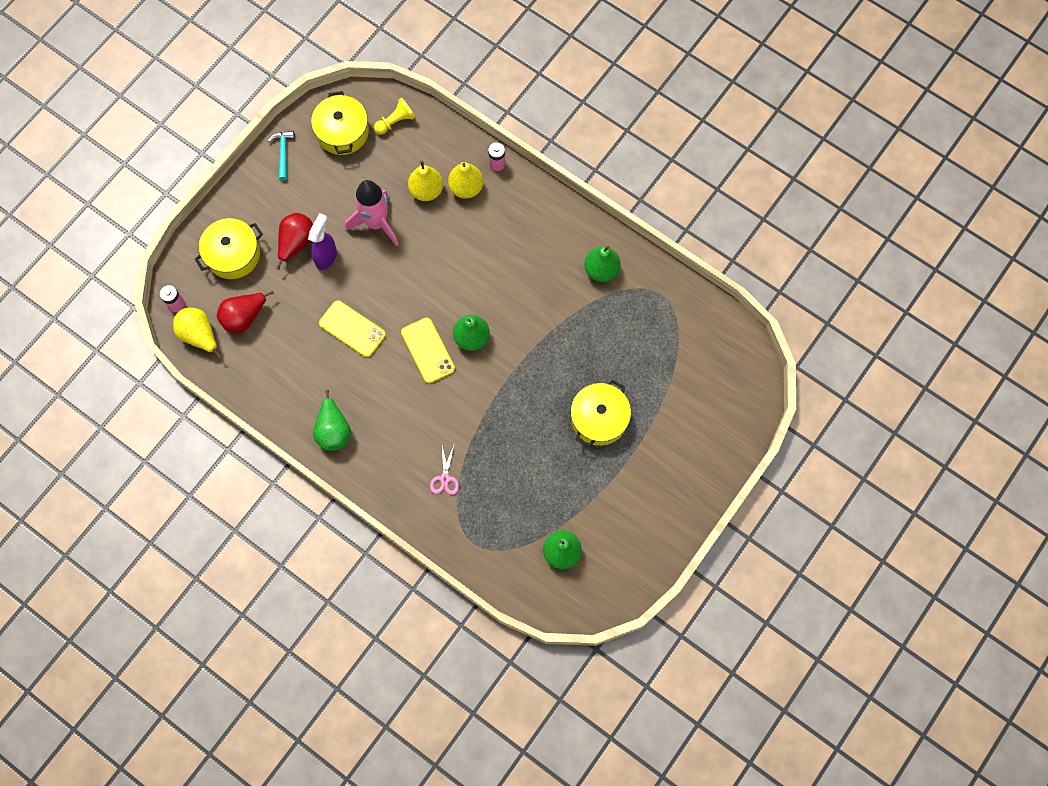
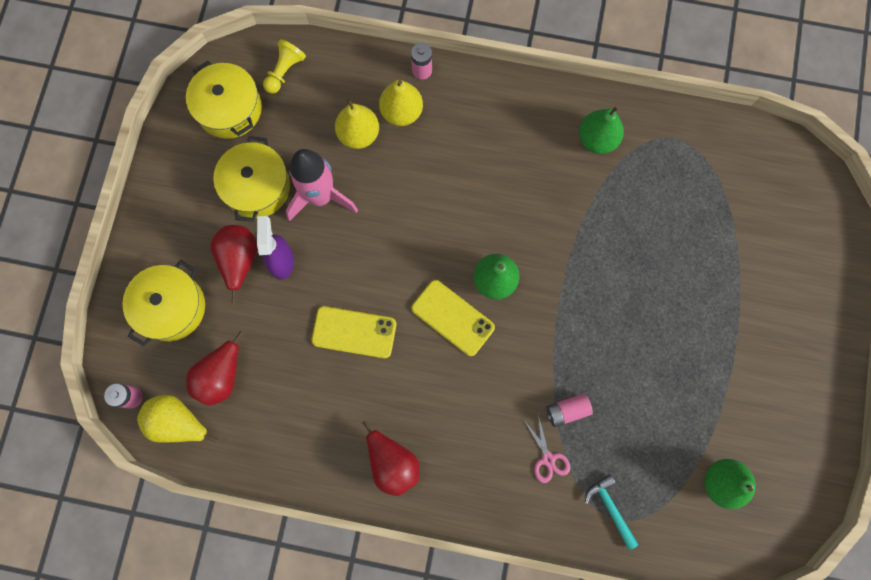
camera: 25 degrees left, 5 degrees up
turquoise hammer [268,131,295,181] -> turquoise hammer moved to [585,474,638,550]
green pear [313,390,351,451] -> red pear [363,421,420,496]
yellow pot [570,379,631,447] -> yellow pot moved to [213,136,290,222]
none -> pink battery [546,394,593,427]

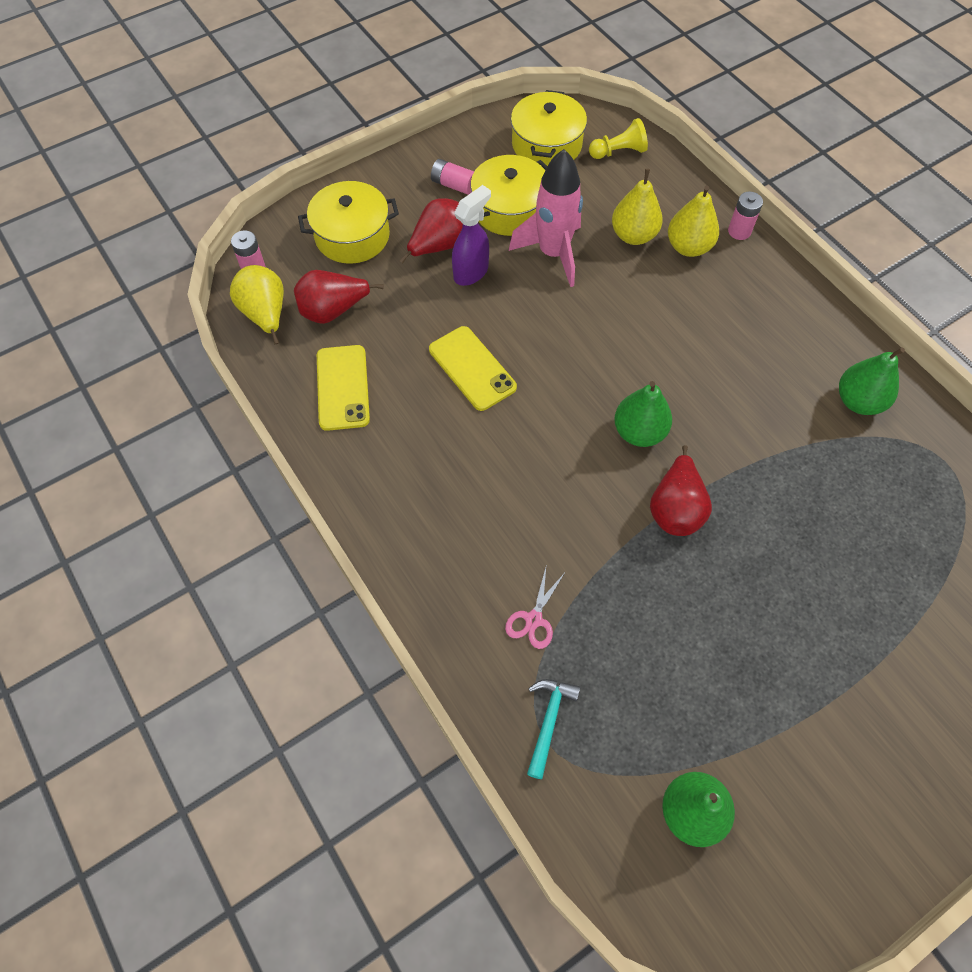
camera: 45 degrees right, 15 degrees down
red pear [363,421,420,496] -> red pear moved to [650,445,712,536]
yellow phone [411,280,495,356] -> yellow phone moved to [317,345,370,431]
pink battery [546,394,593,427] -> pink battery moved to [431,159,474,195]

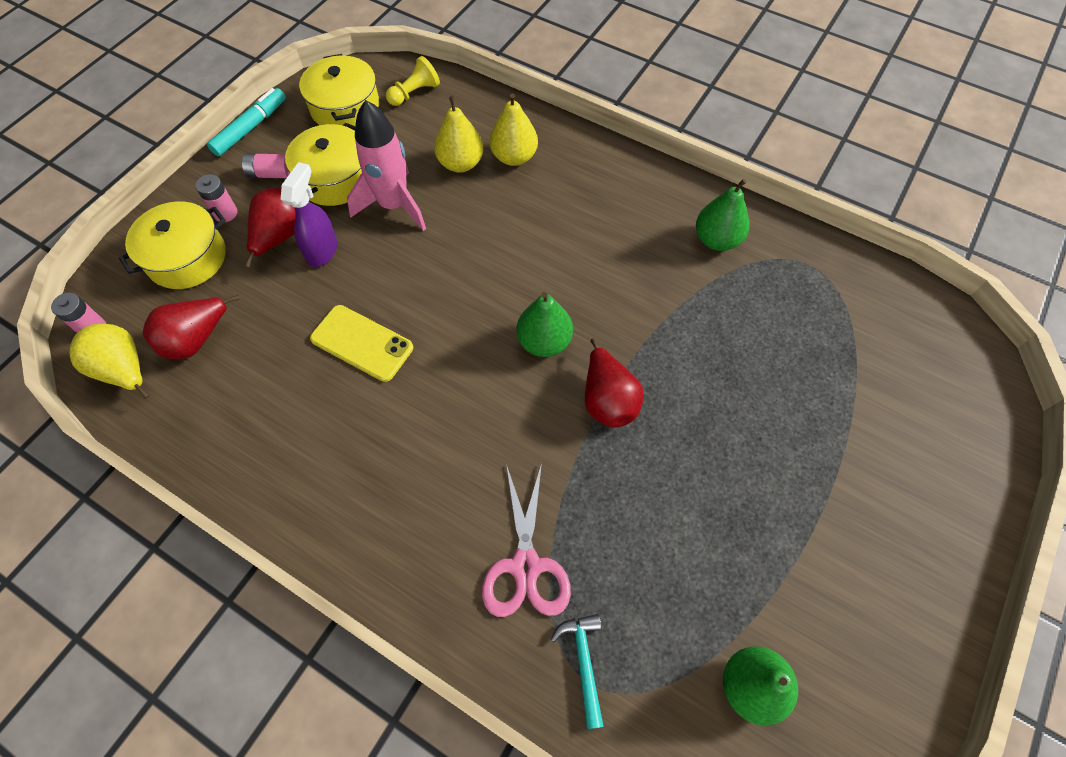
camera: 25 degrees left, 0 degrees up
yellow phone [317,345,370,431] -> none
pink scissors [505,568,564,649] -> pink scissors [482,463,571,617], size x1.75
pink battery [728,192,763,240] -> pink battery moved to [195,174,238,222]
none -> turquoise marker [207,88,286,156]

